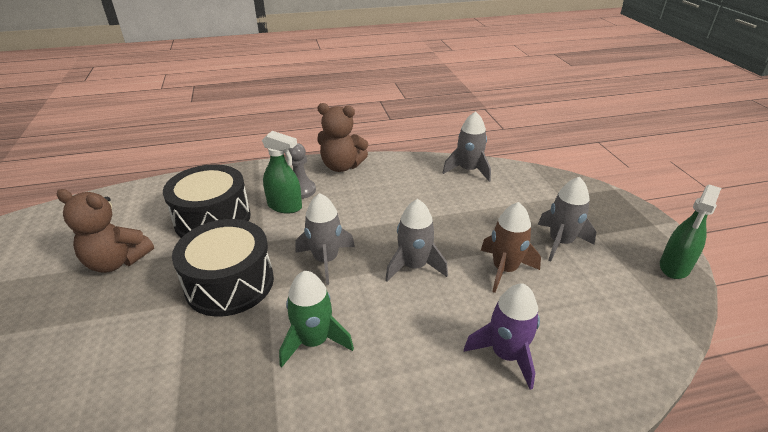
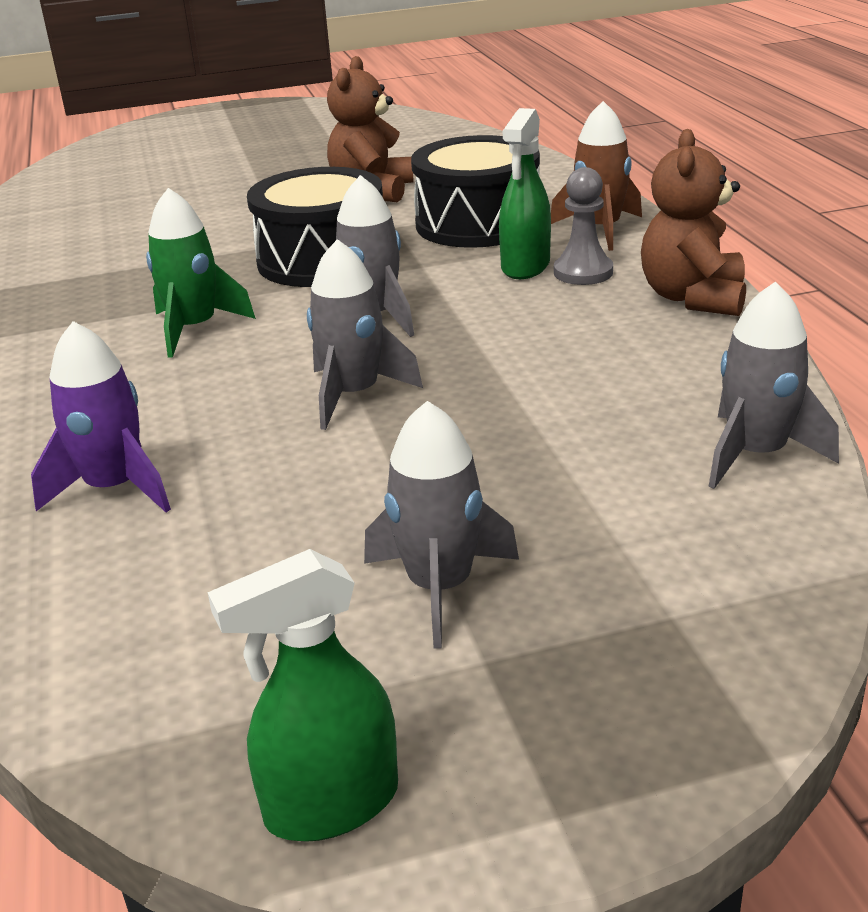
camera: 90 degrees right, 5 degrees down
brown rocket [481,202,541,293] -> brown rocket moved to [551,101,642,251]
green spray bottle [660,185,721,279] -> green spray bottle turned 60 degrees counterclockwise [208,549,398,842]

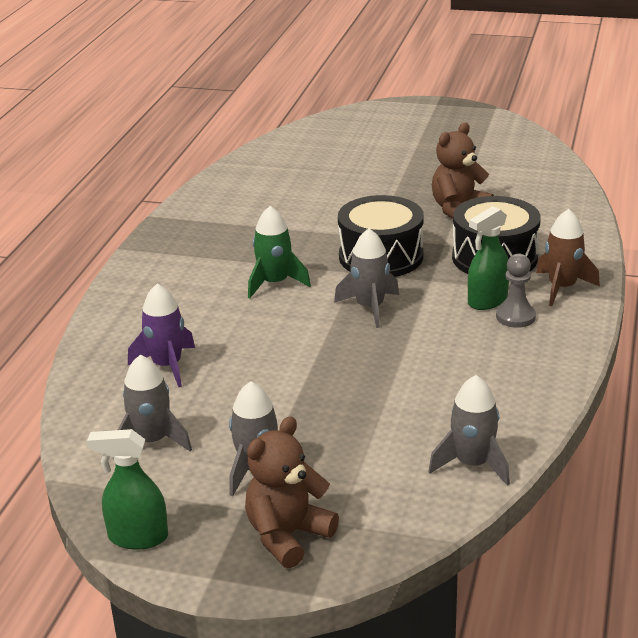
camera: 30 degrees right, 0 degrees up
grey rocket [307,239,423,430] -> grey rocket moved to [113,355,192,459]
brown teddy bear [641,129,746,316] -> brown teddy bear moved to [245,416,339,568]

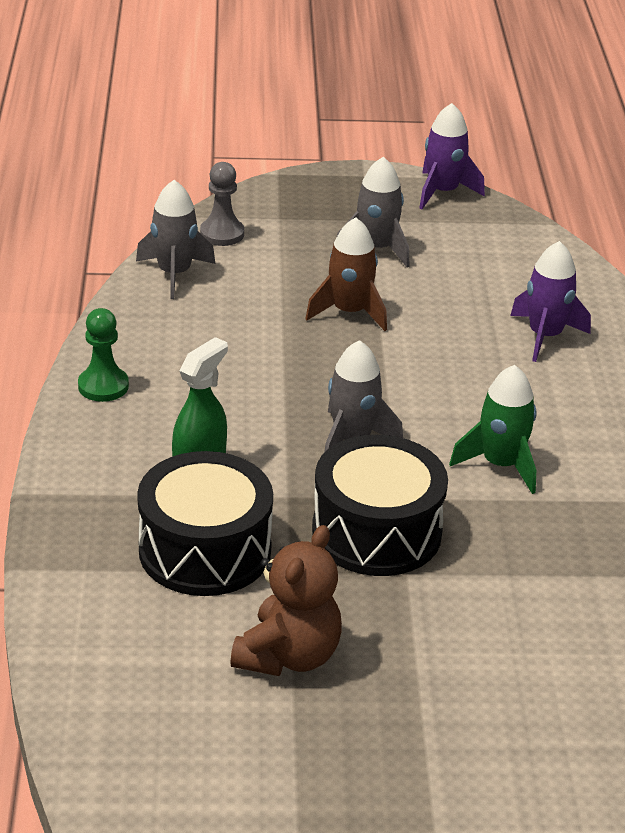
camera: 160 degrees right, 5 degrees up
green spray bottle [87,429,168,550] -> purple rocket [419,103,485,209]
grey rocket [113,355,192,459] -> none
brown teddy bear [245,416,339,568] -> none
grey pawn [496,254,536,328] -> grey pawn moved to [200,162,244,246]
brown rocket [536,209,600,306] -> brown rocket moved to [305,217,387,331]
none -> green pawn [78,308,129,402]

